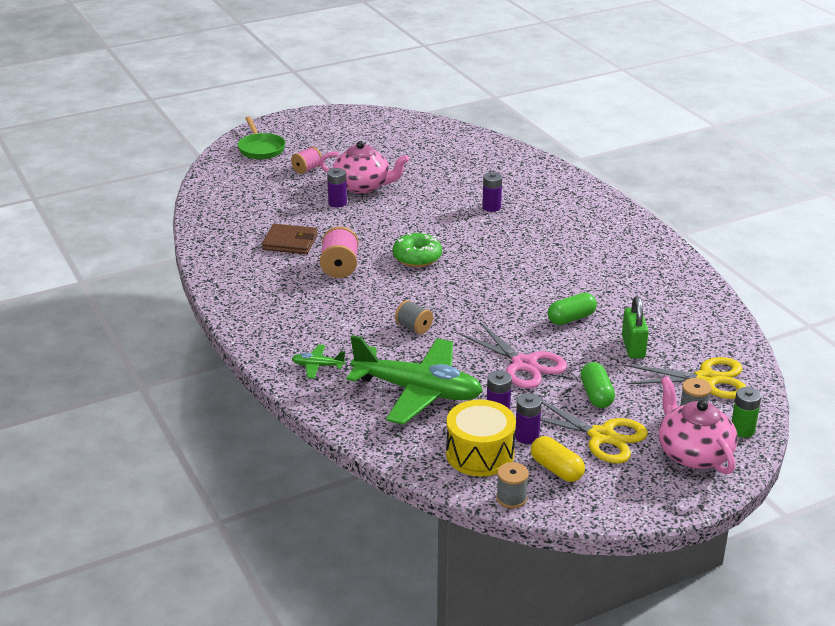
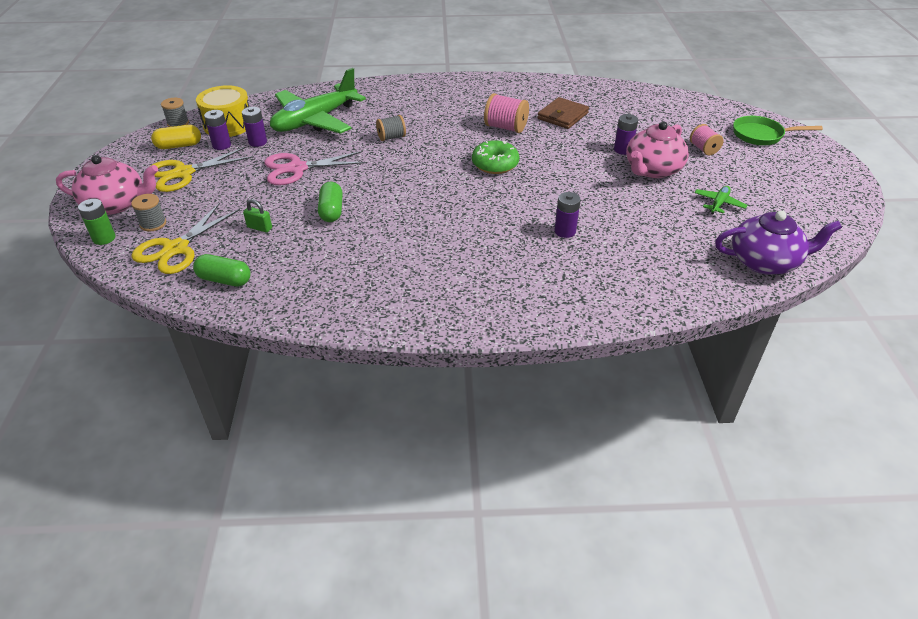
camera: 115 degrees right, 10 degrees up
green plane [292,345,346,379] -> green plane moved to [694,186,747,214]
green capsule [580,362,615,408] -> green capsule moved to [193,254,251,287]
green padlock [622,296,649,358] -> green padlock [243,199,272,233], size x0.61
none -> purple teapot [715,211,842,275]

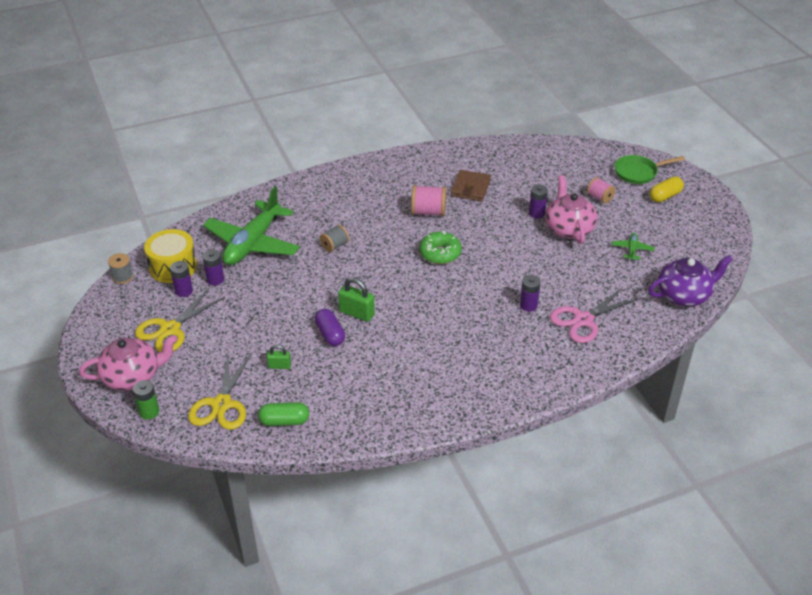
camera: 20 degrees left, 0 degrees up
grey spool [131,194,166,232] -> none
yellow capsule [151,125,201,149] -> yellow capsule moved to [649,176,684,202]
pink scissors [264,151,367,185] -> pink scissors moved to [550,287,638,343]
green capsule [318,182,343,222] -> purple capsule [315,309,345,346]
pink teapot [626,121,689,178] -> pink teapot turned 150 degrees clockwise [545,175,597,244]
none -> green padlock [338,277,375,322]

